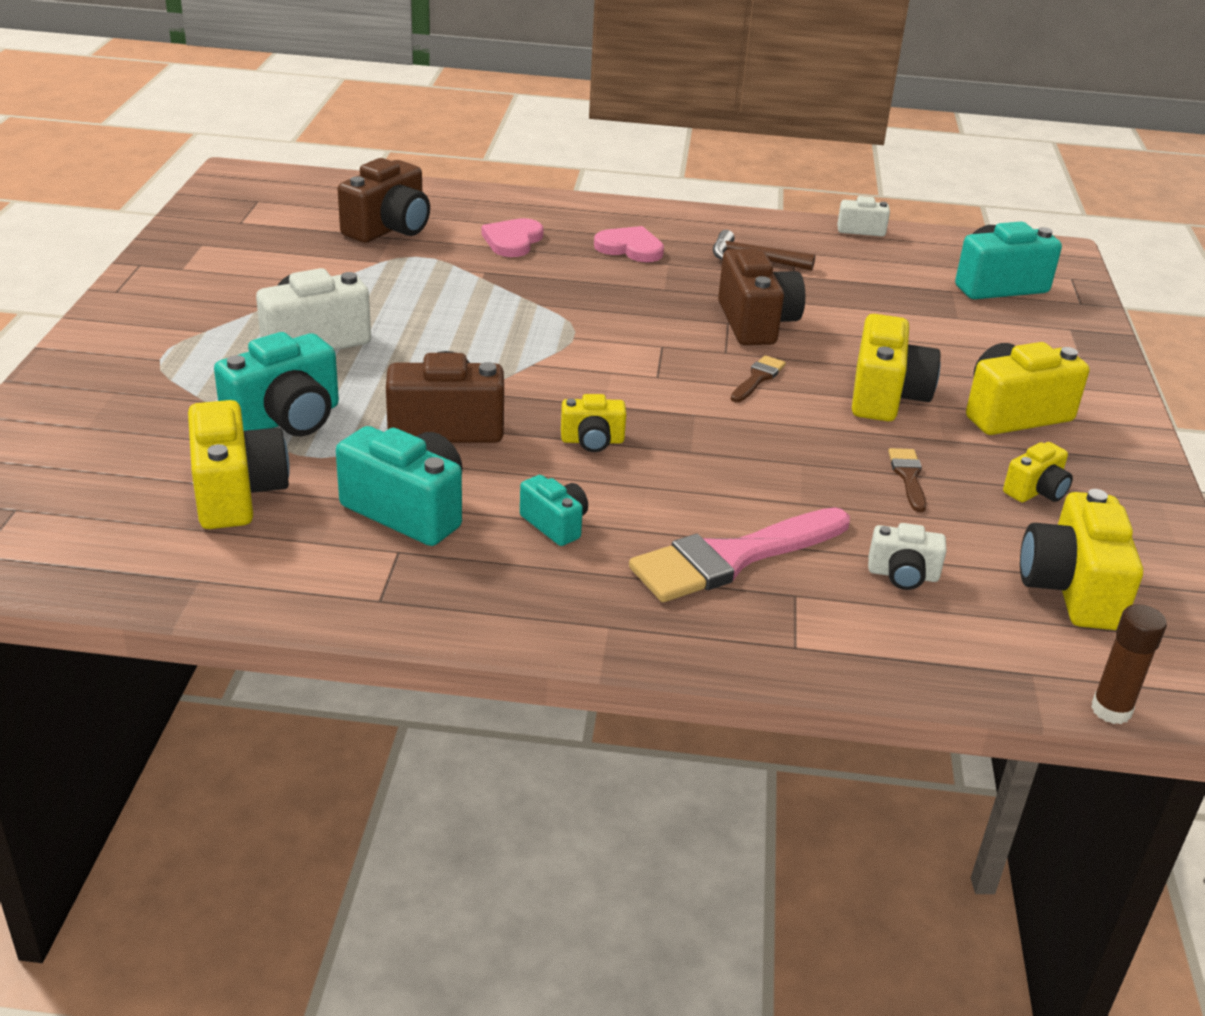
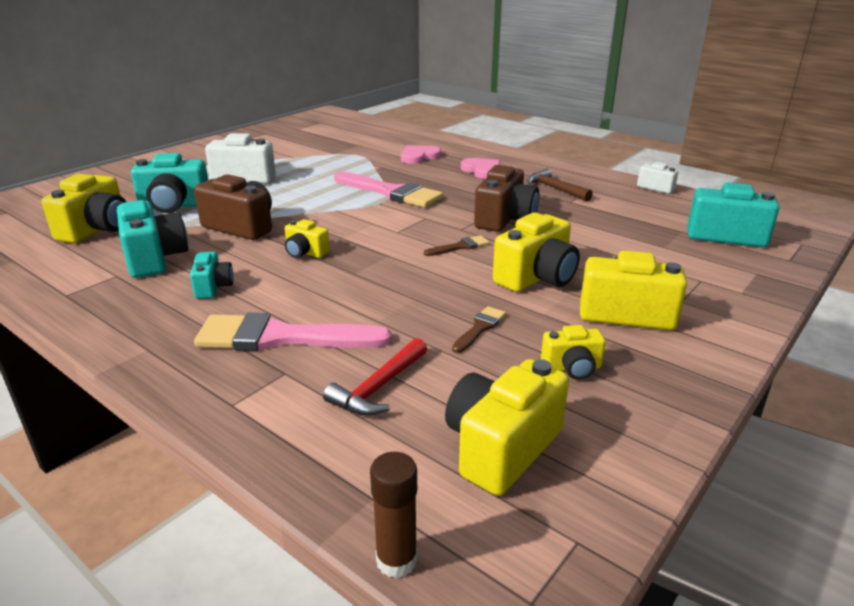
camera: 35 degrees right, 5 degrees down
brown camera [338,158,430,243] -> none
white camera [868,523,947,590] -> red hammer [323,338,427,416]
none -> pink brush [334,172,443,208]

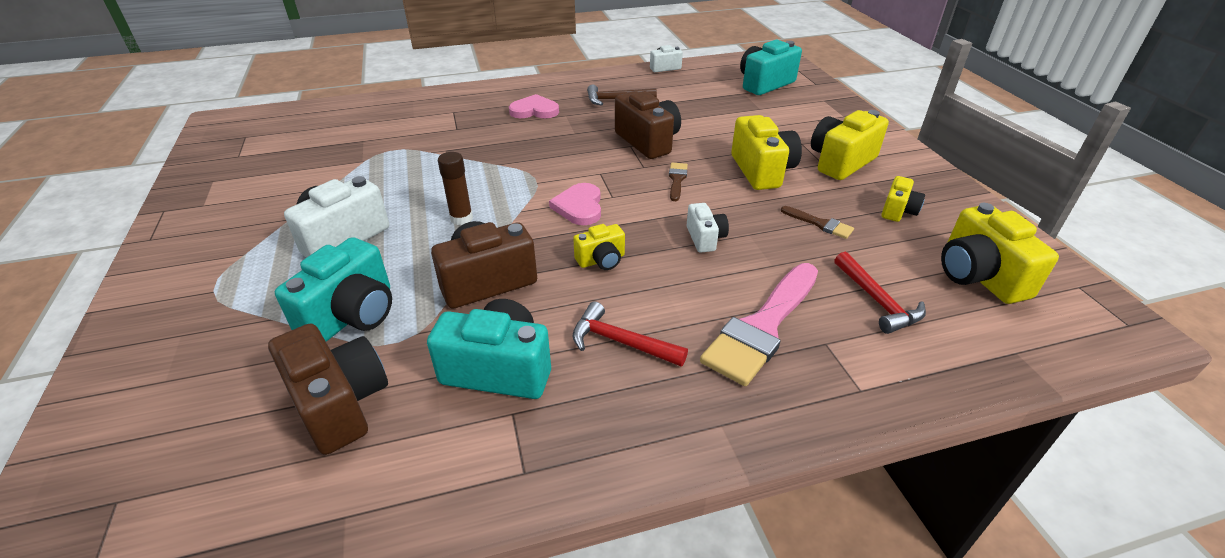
camera: 55 degrees left, 10 degrees up
yellow camera [41,174,126,243] -> brown camera [268,323,388,455]
turquoise camera [190,252,233,299] -> red hammer [572,302,688,367]
pink brush [334,172,443,208] -> none
brown glue stick [370,452,417,578] -> brown glue stick moved to [438,152,473,225]
pink heart [401,145,441,164] -> pink heart moved to [549,183,601,225]
brown brush [452,306,506,353] -> brown brush turned 150 degrees clockwise [781,206,854,239]
none -> white camera [687,203,729,253]

